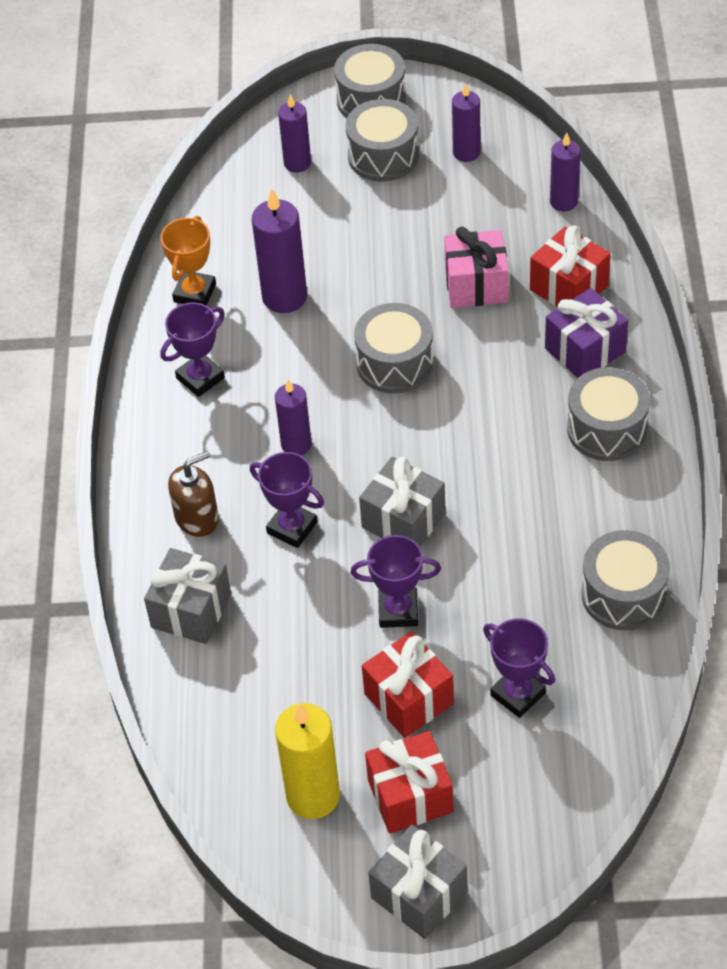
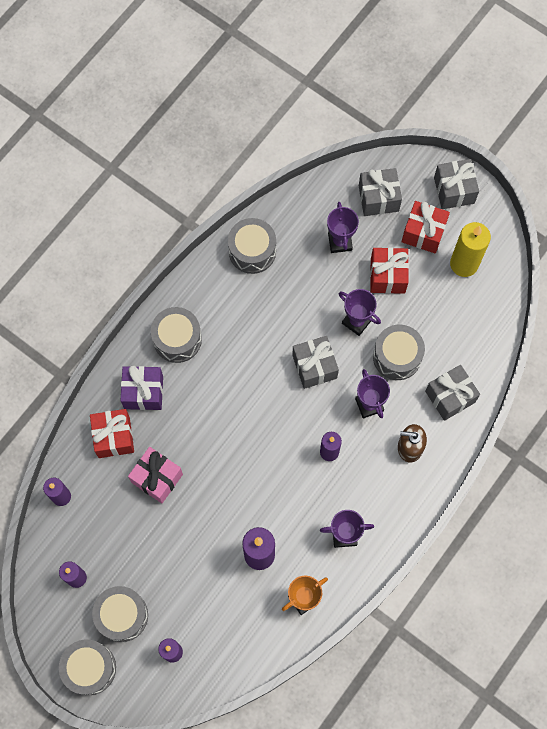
camera: 145 degrees left, 20 degrees up
grey drum [354,303,434,394] -> grey drum moved to [373,325,425,380]
none -> grey gift [359,168,402,216]

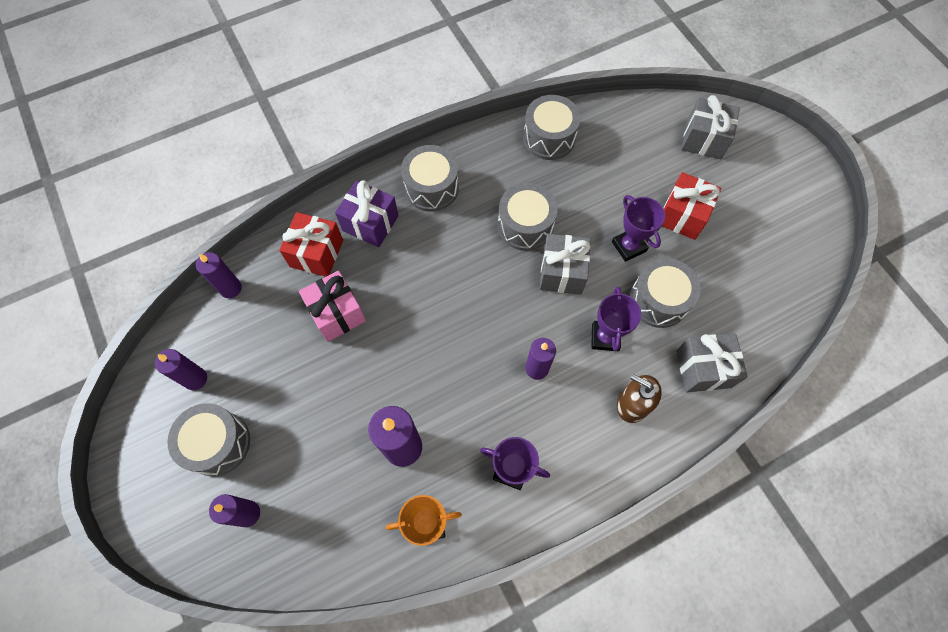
camera: 25 degrees right, 5 degrees down
grey drum [59,640,116,695] -> grey drum moved to [498,183,558,251]
purple trophy [327,202,359,253] -> none
red gift [402,201,450,253] -> none
grey gift [434,159,479,209] -> none
yellow candle [450,222,491,277] -> none

